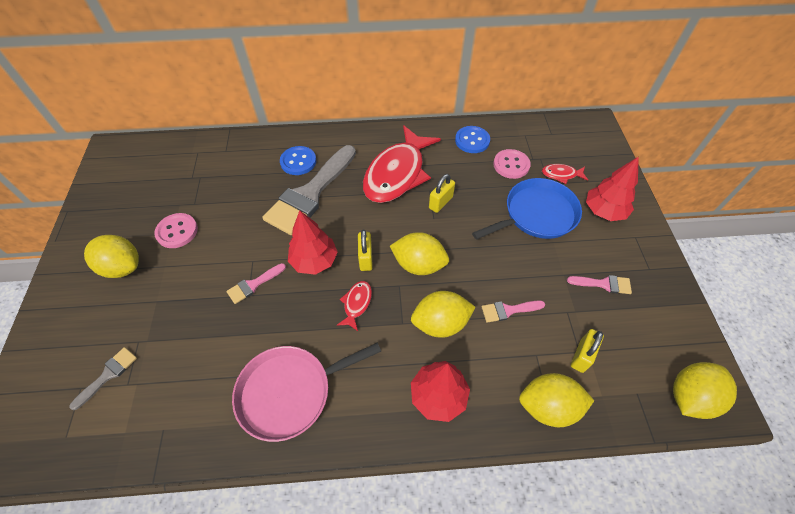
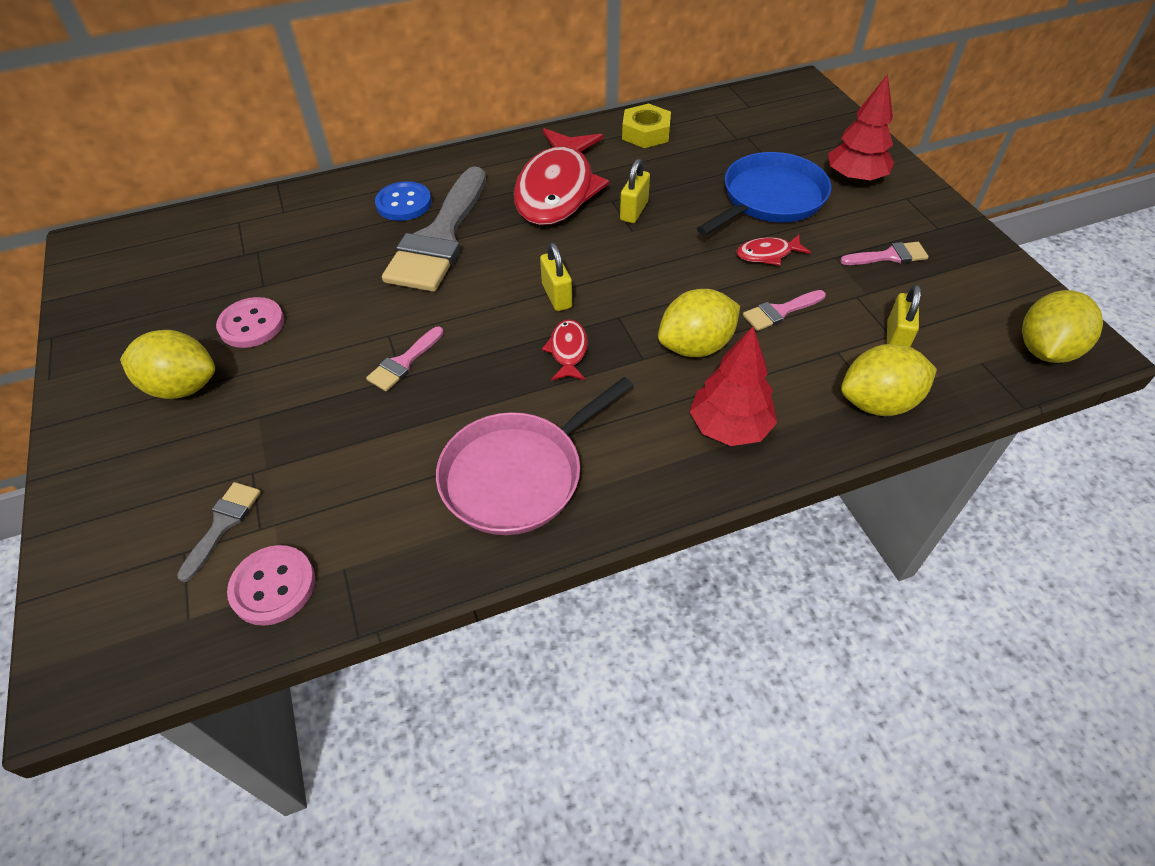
camera: 15 degrees left, 5 degrees down
red tree [288,210,338,275] -> none
yellow lemon [390,232,449,275] -> none
blue button [455,126,490,153] -> yellow nut [622,104,671,148]
pink button [493,149,531,179] -> pink button moved to [227,545,315,626]
red fish [542,164,588,184] -> red fish moved to [737,234,811,266]

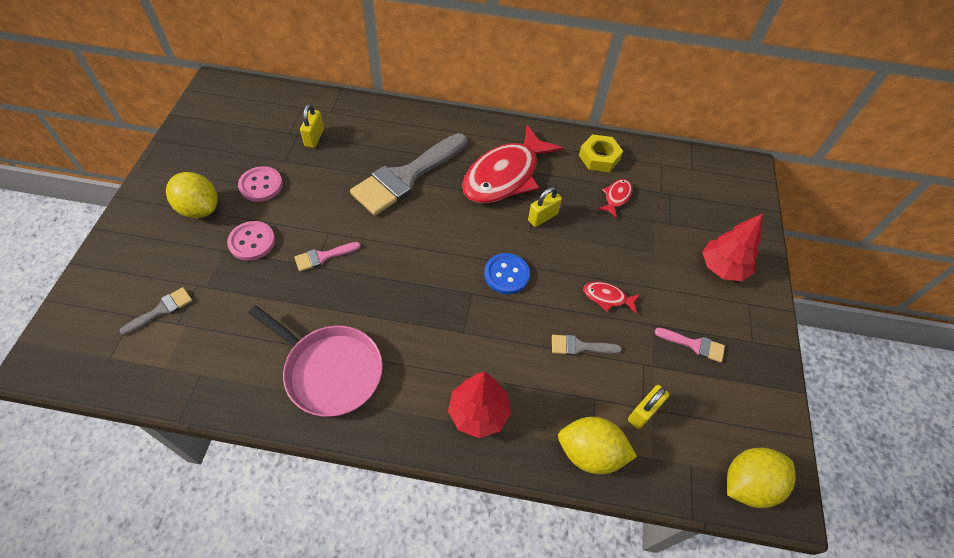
camera: 25 degrees right, 5 degrees up
pink button [227,545,315,626] -> pink button moved to [227,221,275,261]
blue button [375,181,432,221] -> blue button moved to [484,253,530,294]
pink pan [436,377,633,535] -> pink pan turned 135 degrees counterclockwise [248,305,383,417]
yellow padlock [540,243,572,311] -> yellow padlock moved to [300,104,324,148]
red fish [542,319,588,381] -> red fish moved to [598,179,633,218]
yellow lemon [658,289,740,357] -> none
blue pan [697,152,831,235] -> none
pink brush [743,290,826,331] -> grey brush [552,335,622,356]

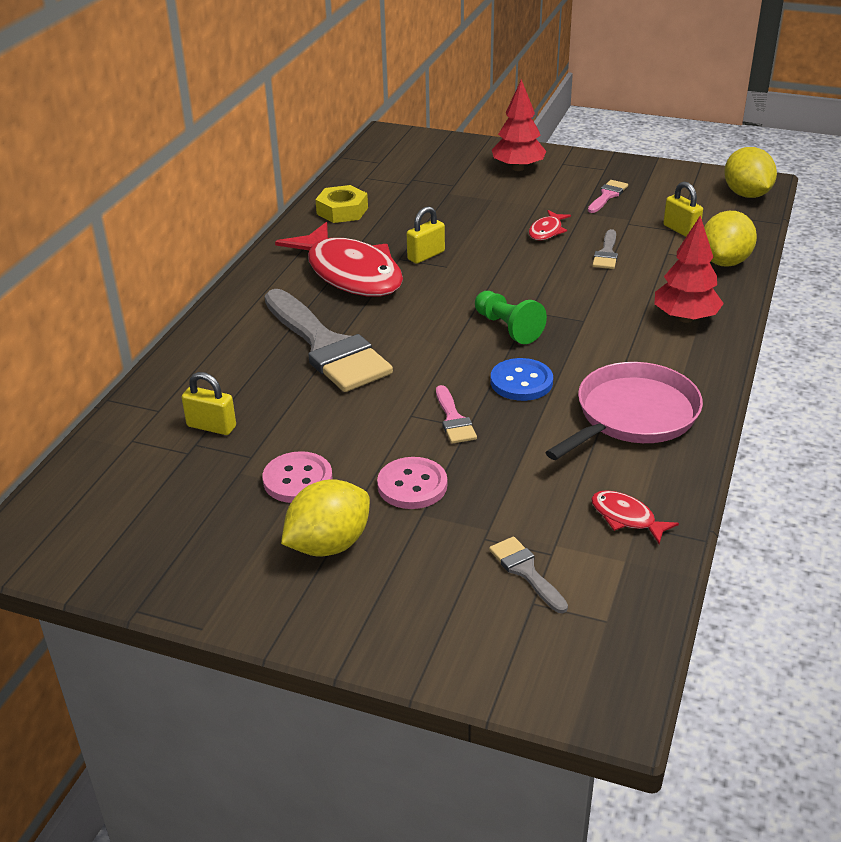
camera: 75 degrees left, 20 degrees down
blue button [484,253,530,294] -> blue button moved to [491,358,553,401]
yellow padlock [528,187,562,227] -> yellow padlock turned 75 degrees clockwise [407,206,445,264]
red fish [598,179,633,218] -> red fish moved to [591,490,679,544]
none -> green pawn [475,291,547,344]

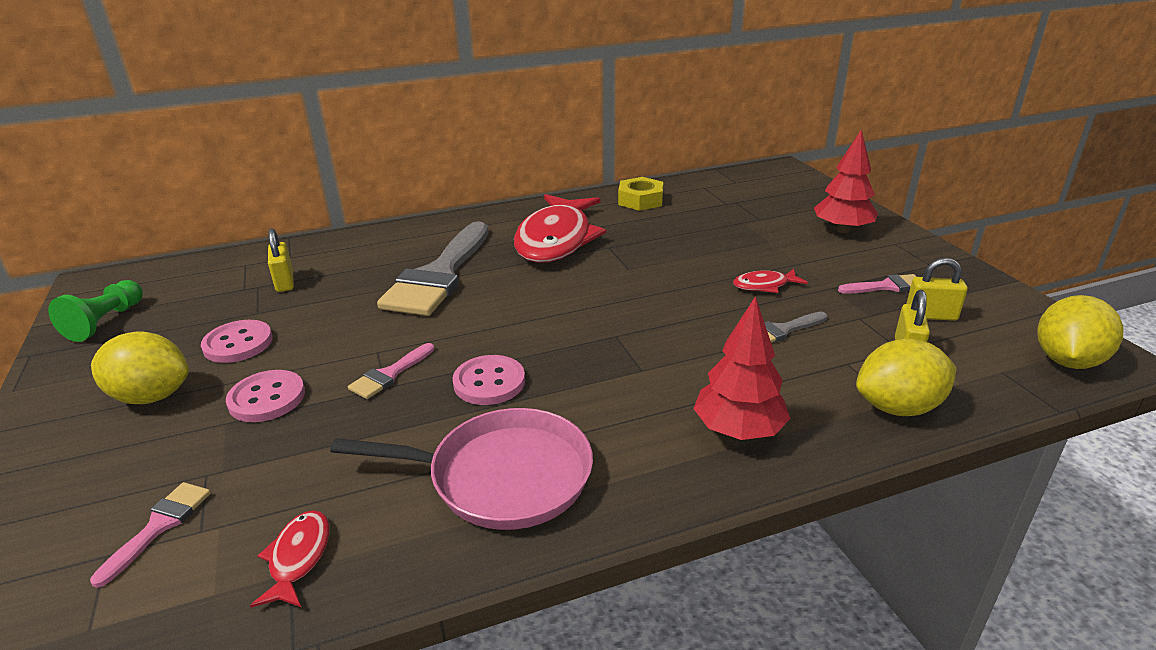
camera: 50 degrees right, 5 degrees down
yellow padlock [407,206,445,264] -> yellow padlock moved to [906,258,968,321]
green pawn [475,291,547,344] -> green pawn moved to [48,280,143,342]
grey brush [489,536,568,613] -> pink brush [90,482,211,588]
blue button [491,358,553,401] -> pink button [453,355,525,405]

